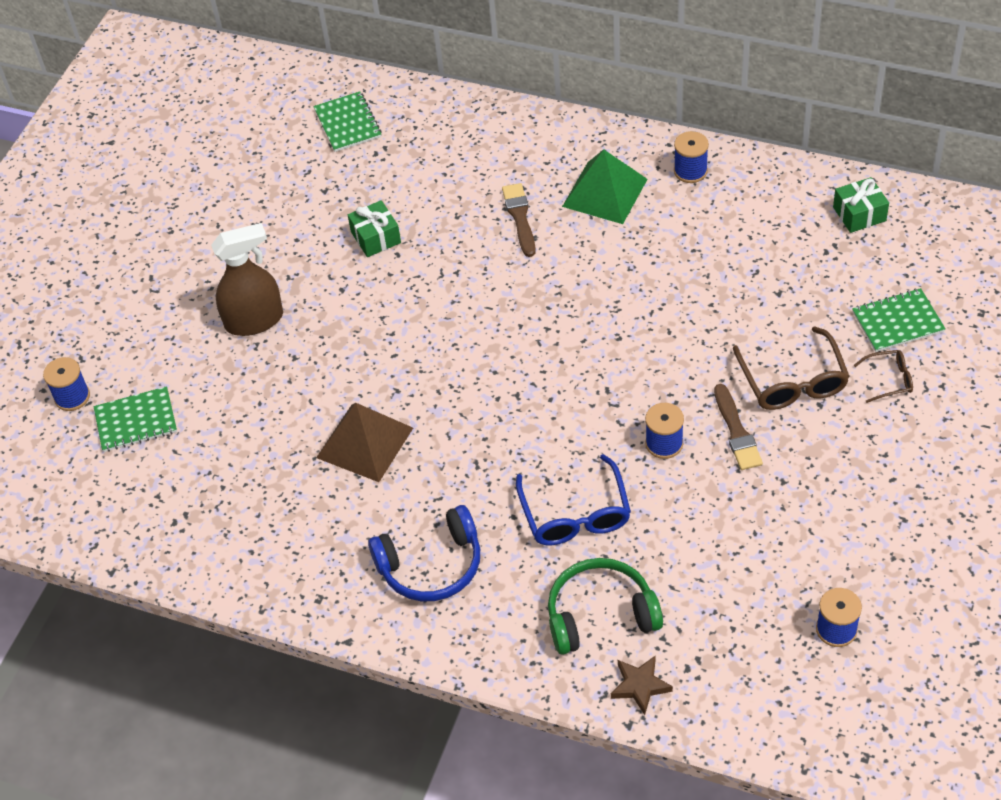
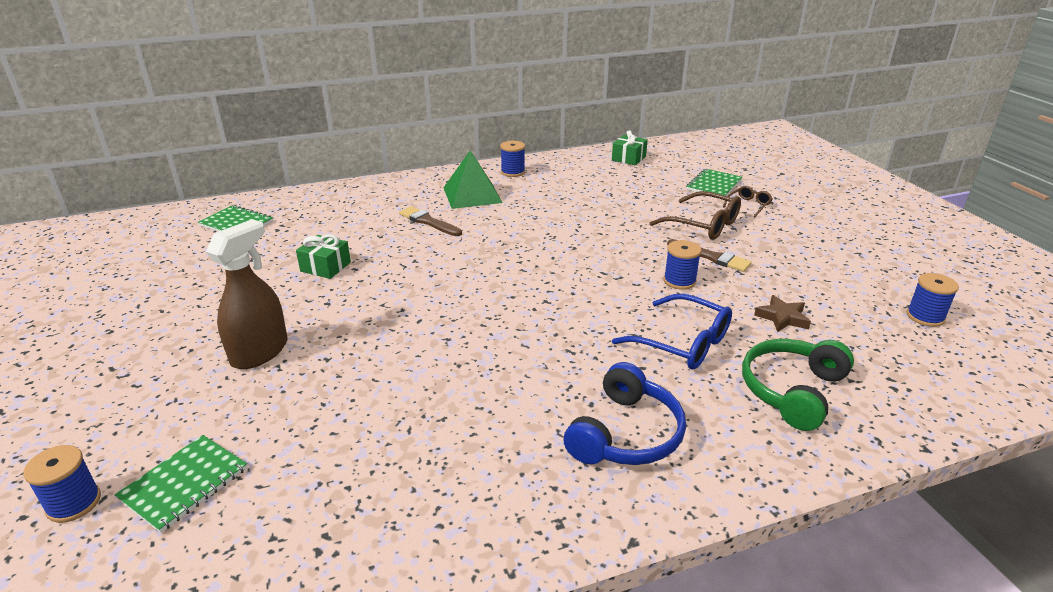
camera: 45 degrees left, 20 degrees down
brown pyramid [316,403,413,482] -> none
brown star [611,656,673,715] -> brown star moved to [754,295,811,332]

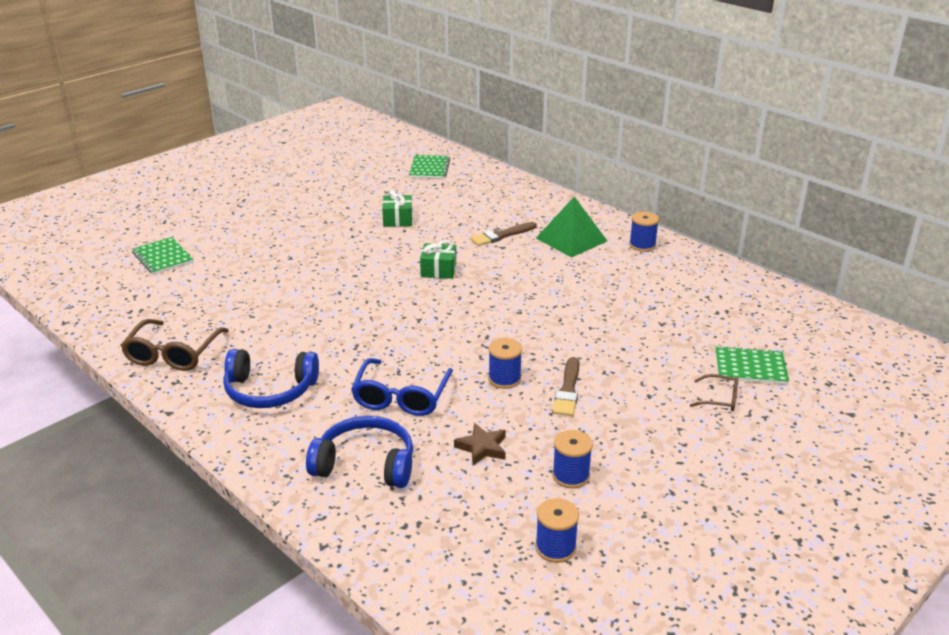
camera: 65 degrees right, 0 degrees up
blue spool [23,445,101,523] -> blue spool moved to [552,430,593,488]
green notebook [115,435,247,533] -> green notebook turned 45 degrees clockwise [132,237,193,275]
brown spray bottle [206,219,287,369] -> none
brown brush [399,206,462,236] -> brown brush turned 135 degrees counterclockwise [470,222,537,246]
green gift [612,130,648,165] -> green gift moved to [420,240,456,279]
brown glasses [649,191,741,240] -> brown glasses moved to [121,319,229,371]
green headphones [742,339,854,431] -> blue headphones [306,416,413,488]

